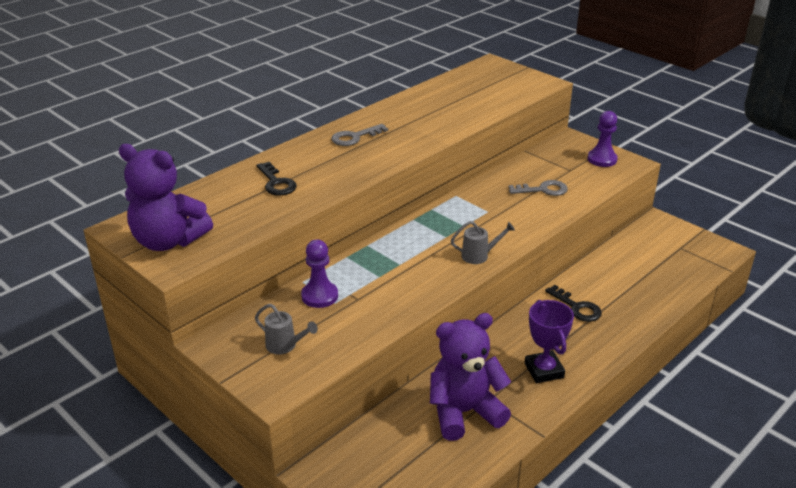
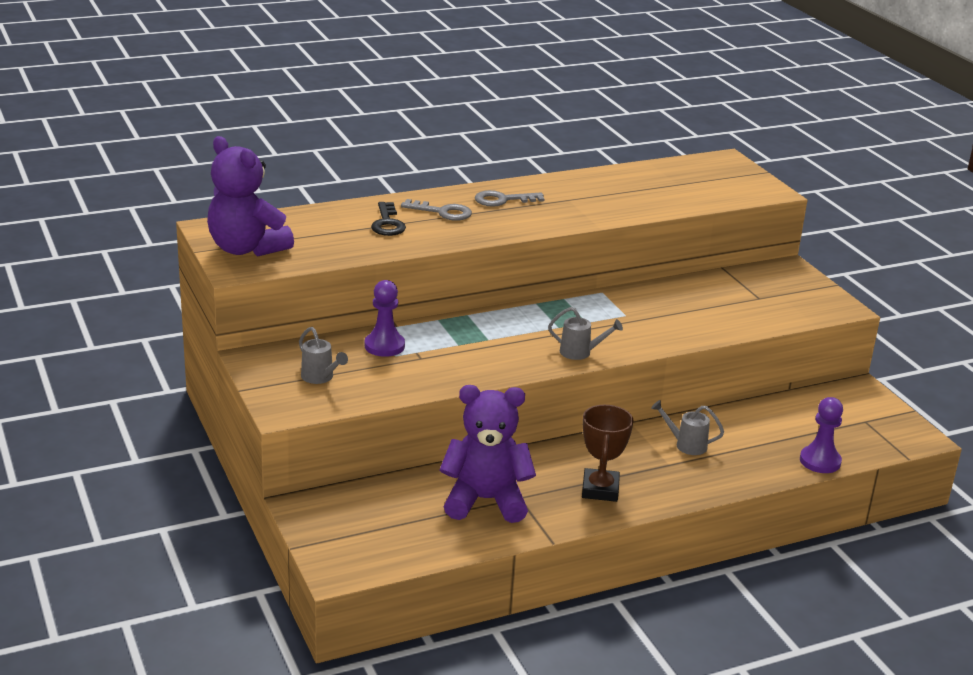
camera: 20 degrees right, 5 degrees down
grey key [509,180,568,196] -> grey key moved to [401,199,472,221]
purple trophy [525,300,574,383] -> brown trophy [582,405,634,502]
black key [545,285,602,322] -> grey watering can [651,400,724,455]
purple pawn [588,111,618,167] -> purple pawn moved to [800,397,843,473]

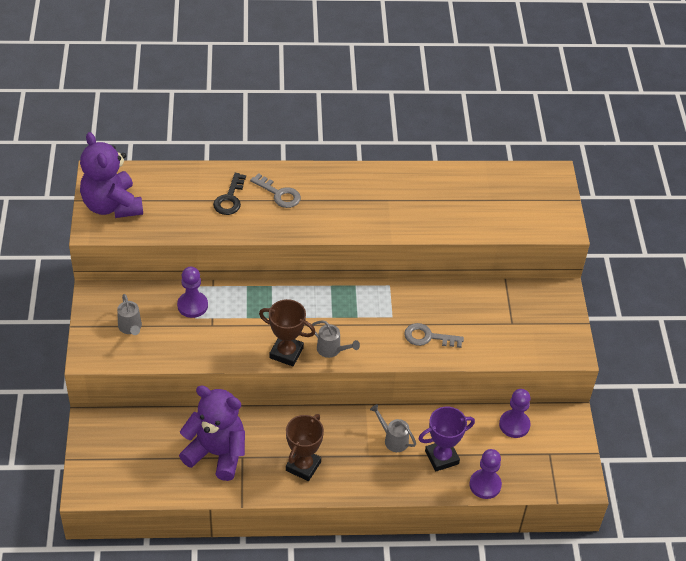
camera: 20 degrees right, 20 degrees up
grey key [475,190,544,207] -> grey key moved to [404,323,464,348]
none -> brown trophy [259,299,316,366]
none -> purple trophy [418,407,475,472]
none -> purple pawn [499,389,531,438]

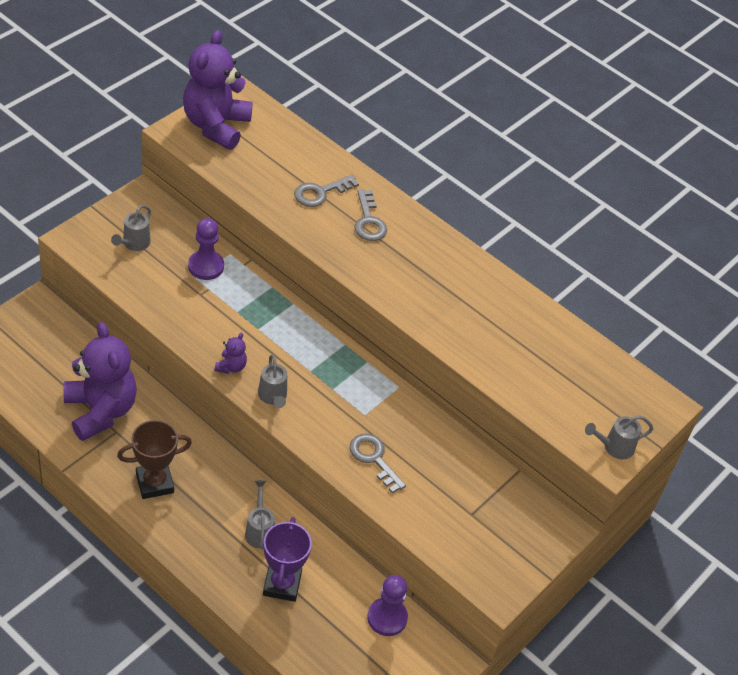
camera: 40 degrees right, 0 degrees up
black key [213,173,246,215] -> grey key [294,175,359,207]
brown trophy [259,299,316,366] -> purple teddy bear [214,333,247,374]
purple trophy [418,407,475,472] -> purple trophy turned 75 degrees clockwise [263,517,312,602]
purple pawn [469,449,502,499] -> none
none -> grey watering can [585,415,653,459]

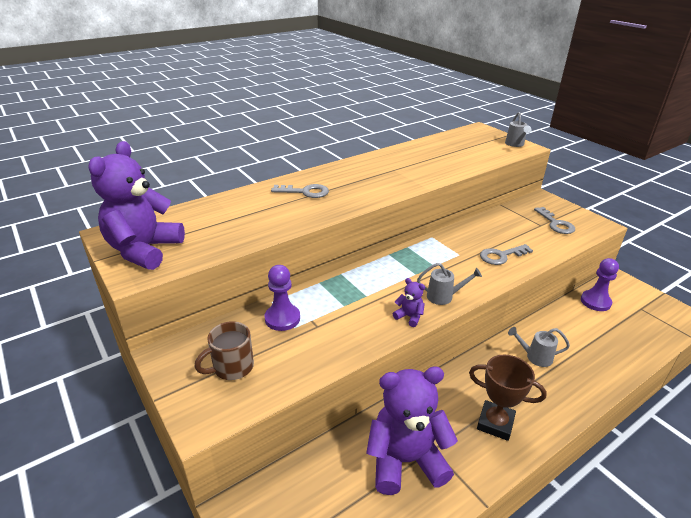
camera: 70 degrees left, 15 degrees down
grey watering can [111,205,151,251] -> brown mug [195,321,254,380]
brown trophy [117,420,192,499] -> brown trophy turned 60 degrees counterclockwise [469,355,547,441]
purple teddy bear [183,30,253,150] -> purple teddy bear turned 75 degrees clockwise [88,141,185,270]
purple trophy [263,517,312,602] -> none
grey key [294,175,359,207] -> grey key moved to [534,207,575,234]

